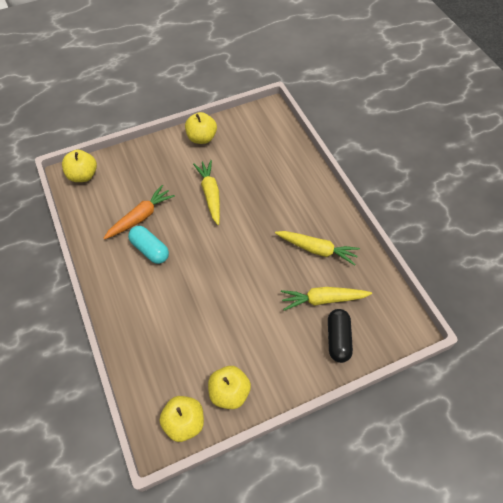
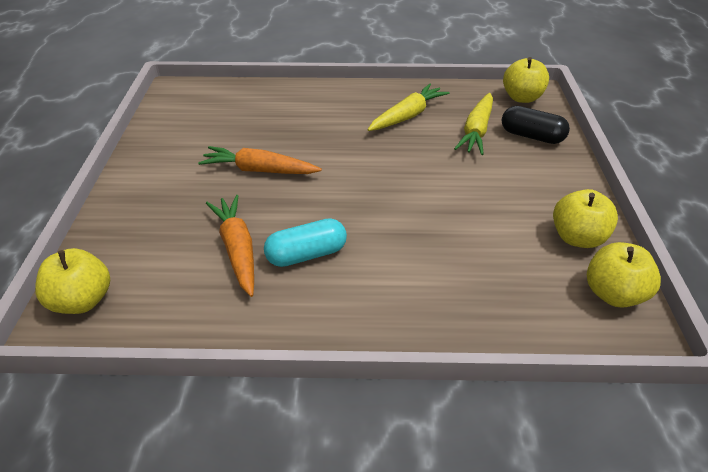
camera: 65 degrees left, 15 degrees down
yellow apple [185,112,217,144] -> yellow apple moved to [503,57,549,103]
yellow carrot [193,160,220,225] -> orange carrot [198,146,322,174]

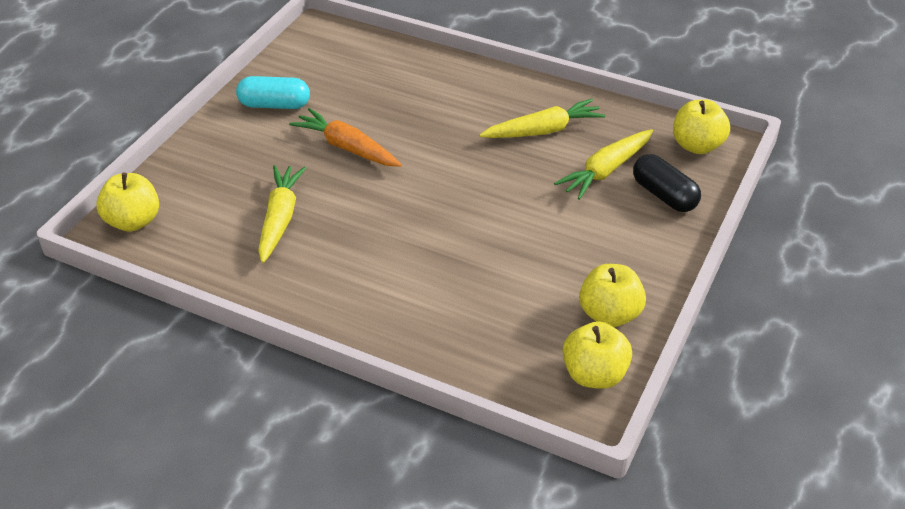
camera: 25 degrees right, 0 degrees up
orange carrot [206,195,254,297] -> yellow carrot [258,165,306,263]
turquoise capsule [264,218,347,267] -> turquoise capsule moved to [236,76,310,109]

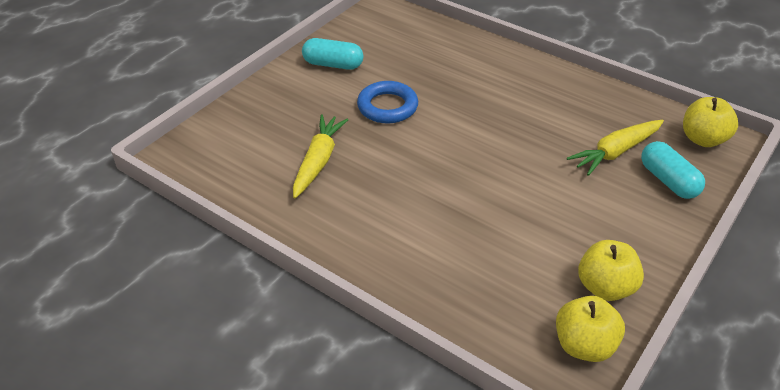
camera: 10 degrees right, 0 degrees up
yellow apple [96,173,159,232] -> none
orange carrot [289,108,402,167] -> blue ring [357,81,418,124]
yellow carrot [479,99,606,138] -> none
black capsule [633,154,701,212] -> turquoise capsule [641,141,705,199]

